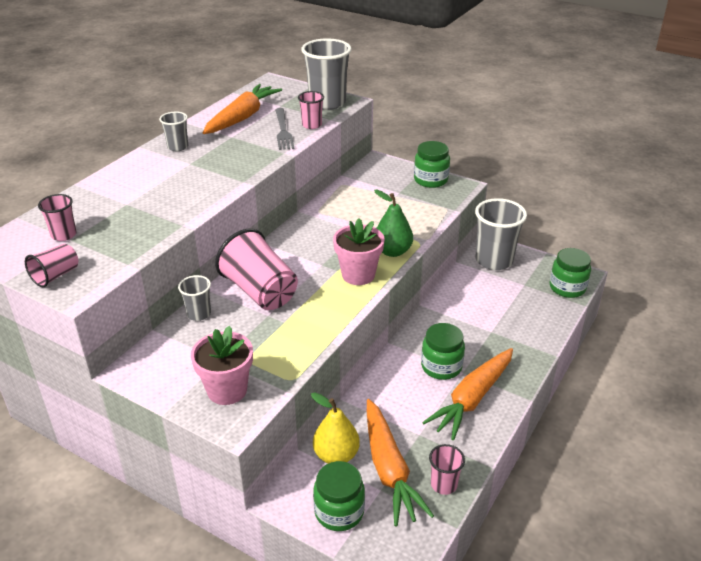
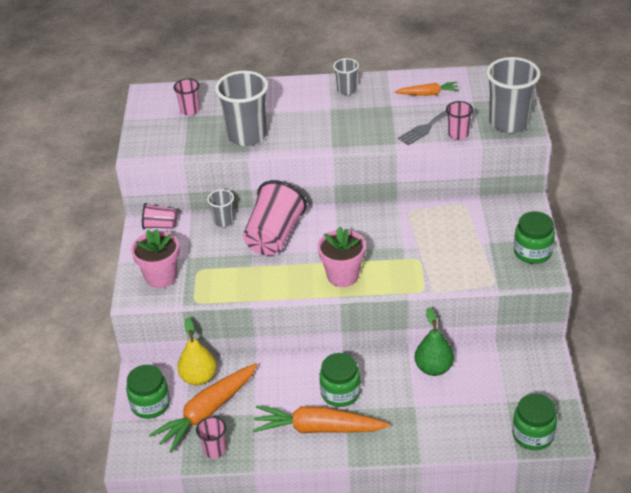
camera: 60 degrees right, 5 degrees up
pink cup [25,244,78,287] -> pink cup moved to [142,203,177,229]
orange carrot [202,84,282,134] -> orange carrot [395,82,459,96], size x0.54
green pear [374,190,413,257] -> green pear moved to [415,308,454,376]
grey cup [475,198,527,270] -> grey cup moved to [215,71,268,146]

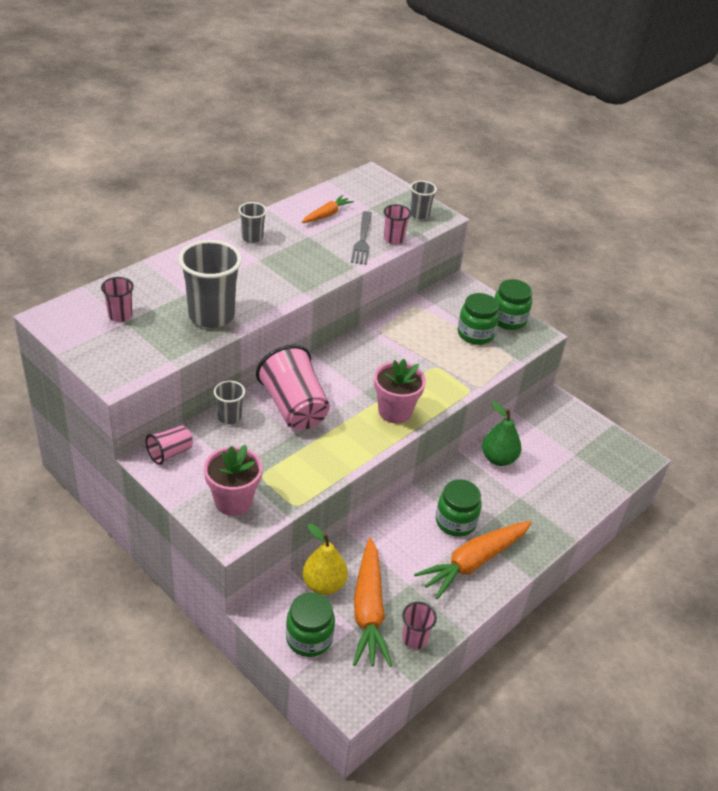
camera: 50 degrees left, 0 degrees up
grey cup [486,57,541,133] -> grey cup [410,181,437,219], size x0.51
green jar [512,394,557,450] -> green jar moved to [458,293,499,345]

